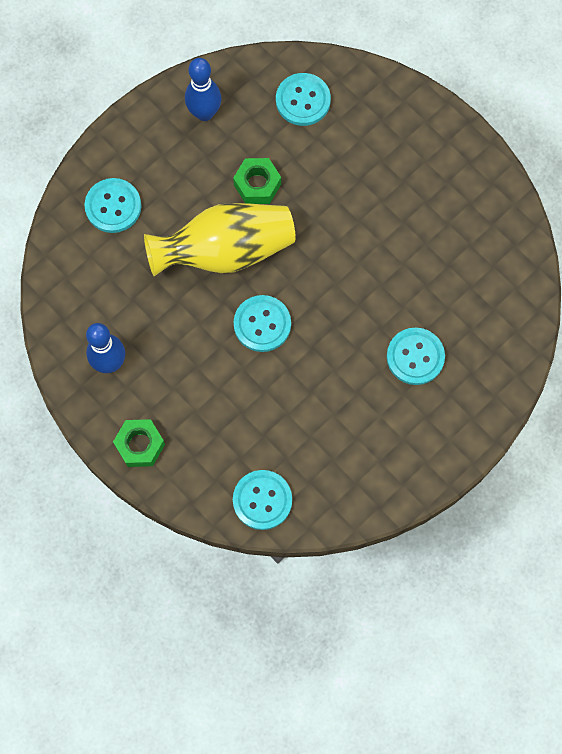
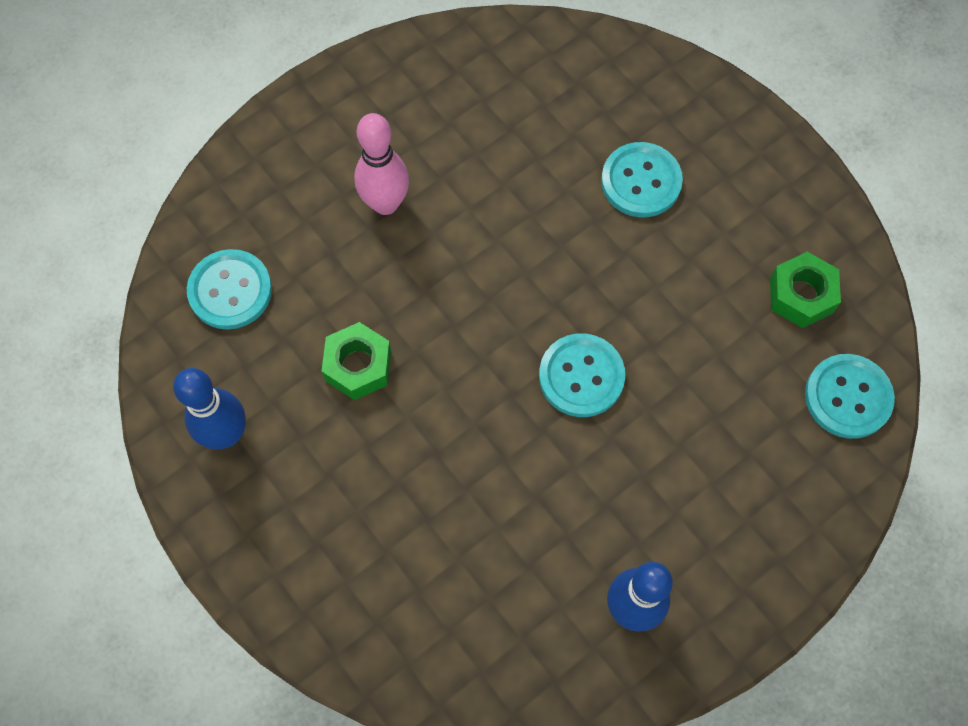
camera: 85 degrees left, 5 degrees down
turquoise button [84,178,141,233] -> none
green nut [113,419,165,467] -> green nut moved to [770,252,841,328]
yellow vase [144,203,296,276] -> none
none -> pink bowling pin [354,113,409,215]

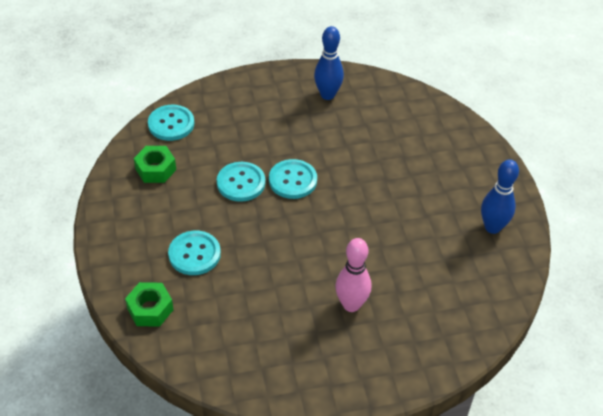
camera: 155 degrees left, 20 degrees down
turquoise button [187,249,272,330] -> turquoise button moved to [217,162,265,202]
green nut [322,322,391,400] -> green nut moved to [125,282,174,327]

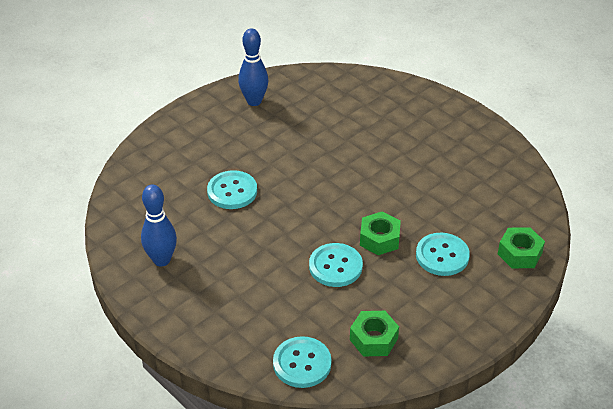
camera: 120 degrees left, 5 degrees down
turquoise button [269,159,317,199] -> turquoise button moved to [207,170,257,209]
pink bowling pin [335,238,371,312] -> none
none -> green nut [360,212,401,255]

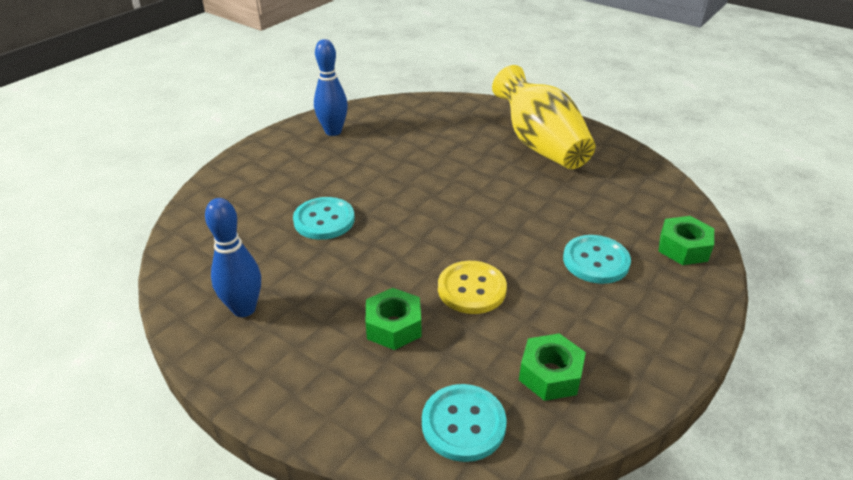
camera: 10 degrees left, 5 degrees down
turquoise button [309,243,363,287] -> yellow button [438,261,507,314]
green nut [360,212,401,255] -> green nut moved to [366,288,421,350]
none -> yellow vase [492,65,595,169]

